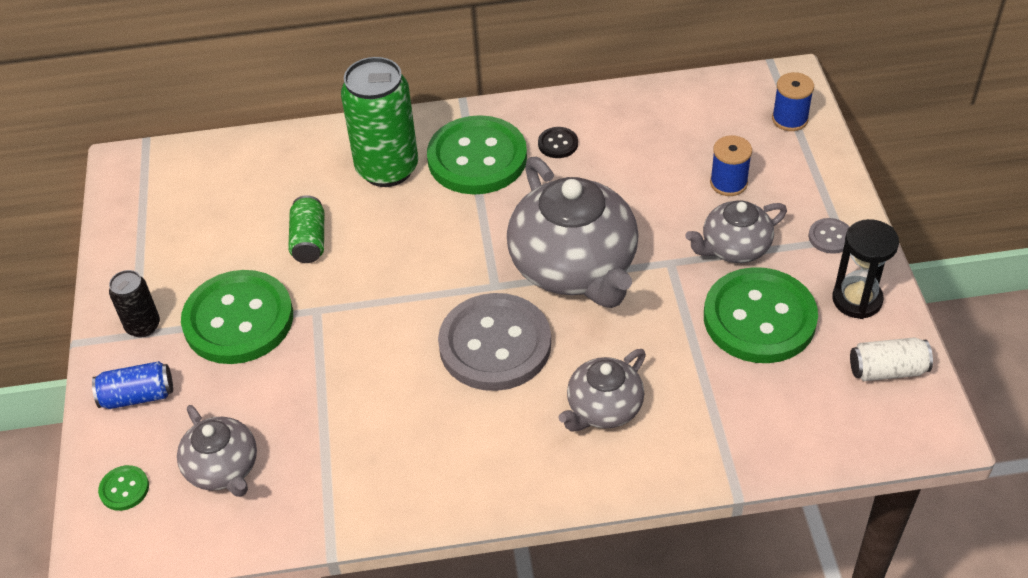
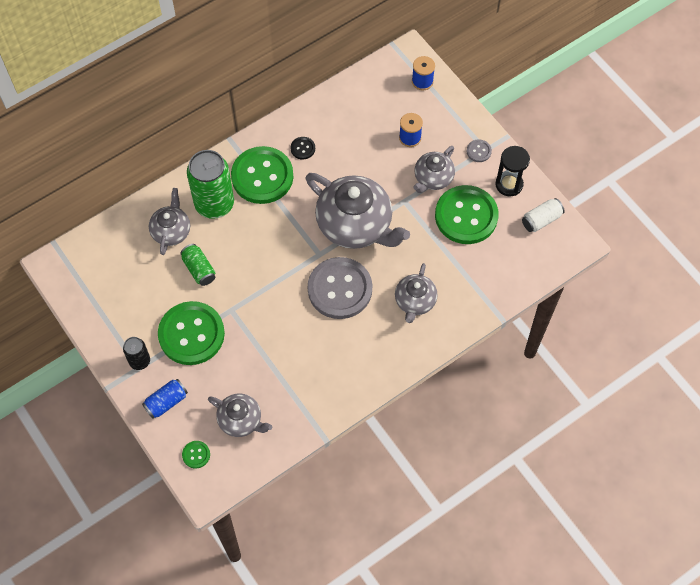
camera: 30 degrees left, 15 degrees up
none -> grey teapot [149,188,190,255]

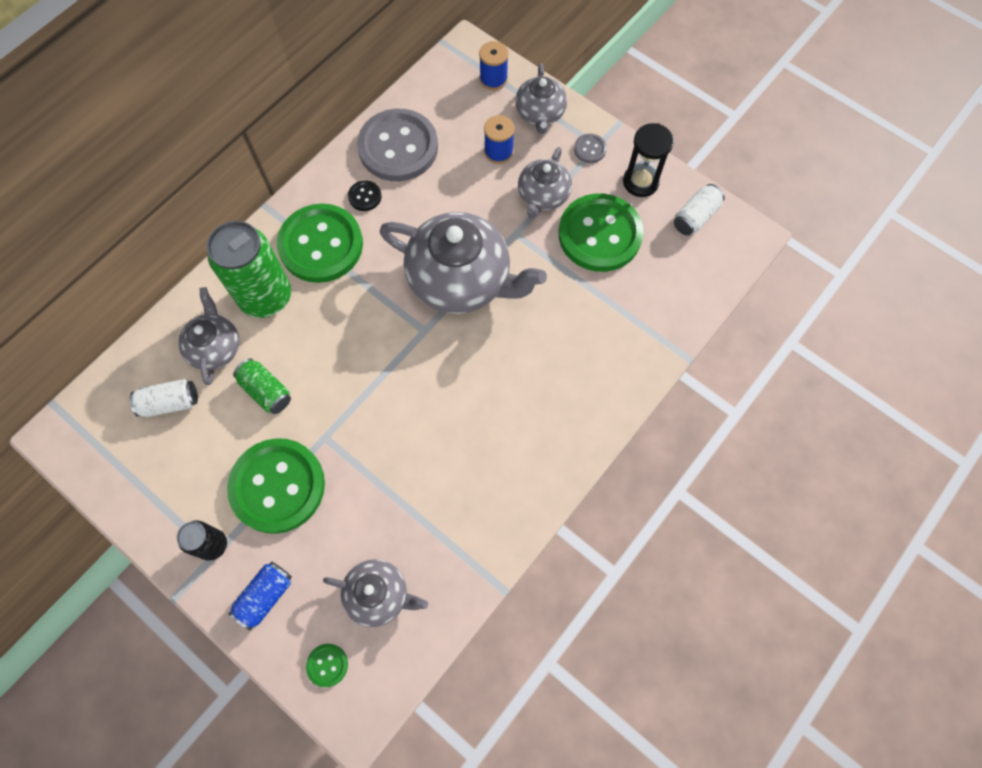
camera: 15 degrees left, 5 degrees up
grey button [307,257,372,319] -> grey button moved to [357,109,438,181]
grey teapot [395,263,438,323] -> grey teapot moved to [515,63,567,134]
none -> white can [130,379,198,417]

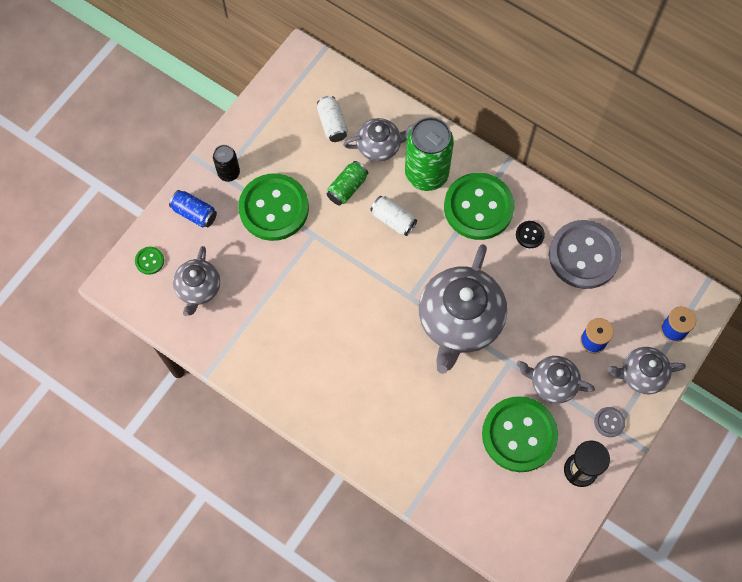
camera: 85 degrees right, 0 degrees up
white can [674,184,725,235] -> white can moved to [370,196,417,236]

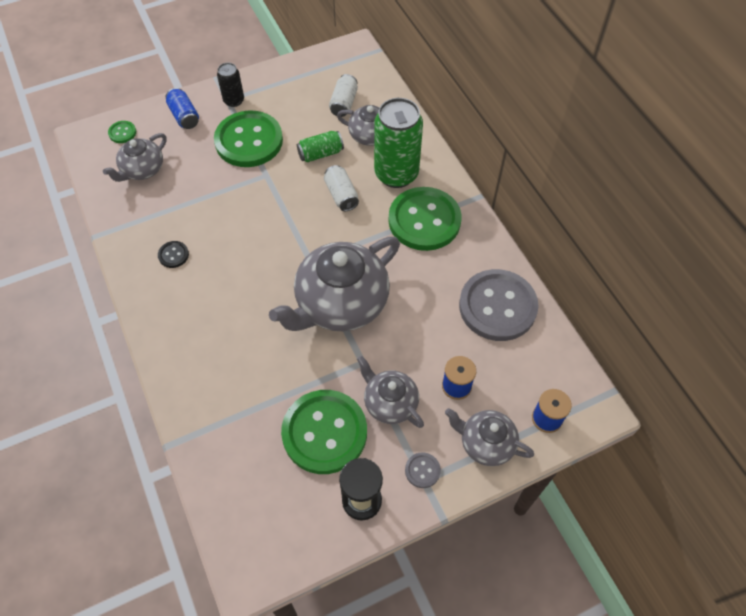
camera: 30 degrees right, 10 degrees down
black button [516,221,545,248] -> black button moved to [158,241,189,268]

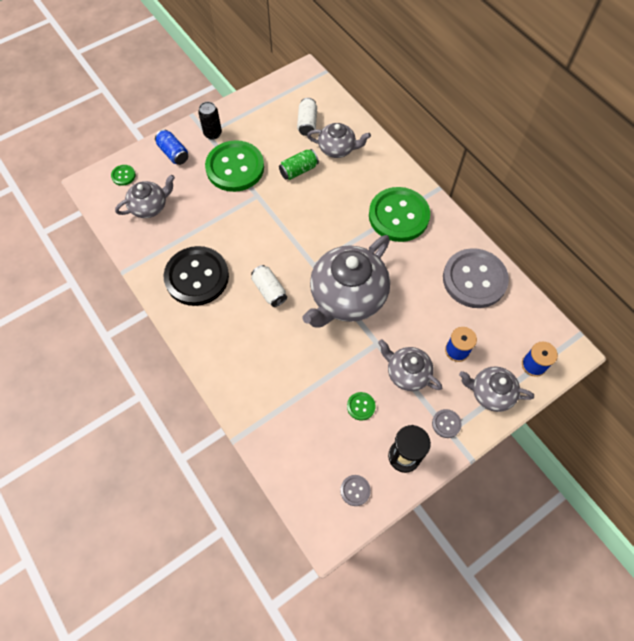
camera: 10 degrees left, 5 degrees up
grey teapot [103,133,167,182] -> grey teapot turned 150 degrees counterclockwise [115,175,175,218]
black button [158,241,189,268] -> black button [164,246,229,306], size x2.47
green button [281,390,367,474] -> green button [347,392,375,420], size x0.41
white can [324,165,359,211] -> white can moved to [251,265,287,307]
green can [374,98,423,188] -> none
none -> grey button [340,475,371,506]

